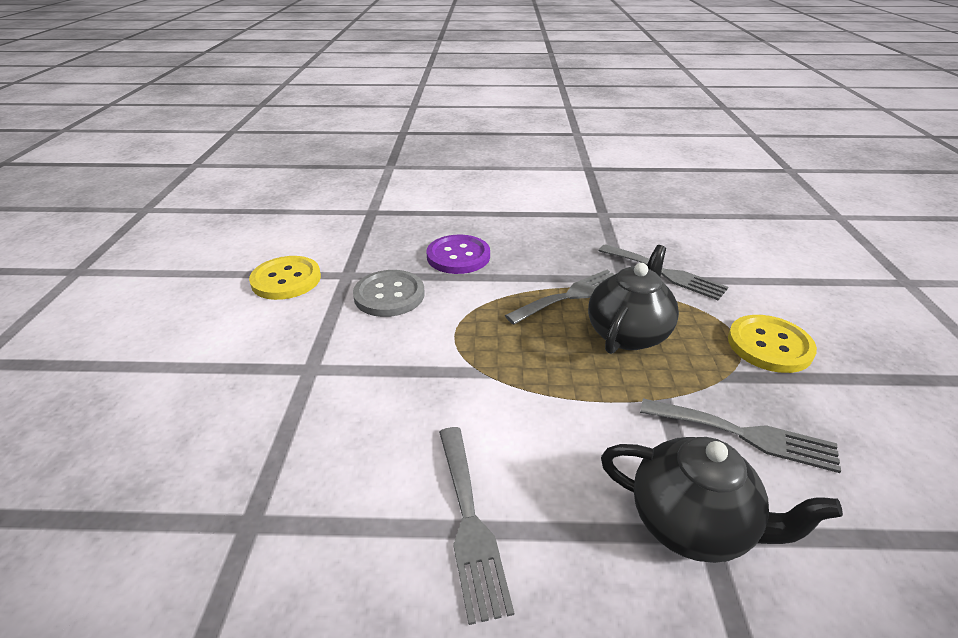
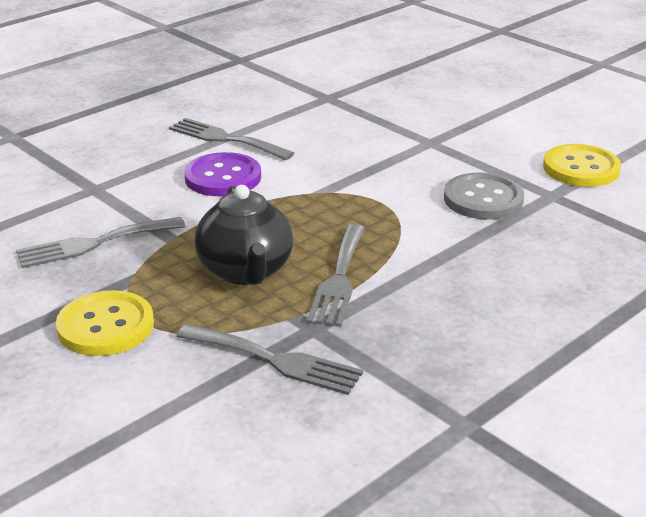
camera: 135 degrees right, 5 degrees down
purple button [426,235,490,274] -> purple button moved to [184,152,261,196]
grey fork [599,244,728,301] -> grey fork turned 150 degrees counterclockwise [176,324,363,395]
black teapot [601,437,843,563] -> none

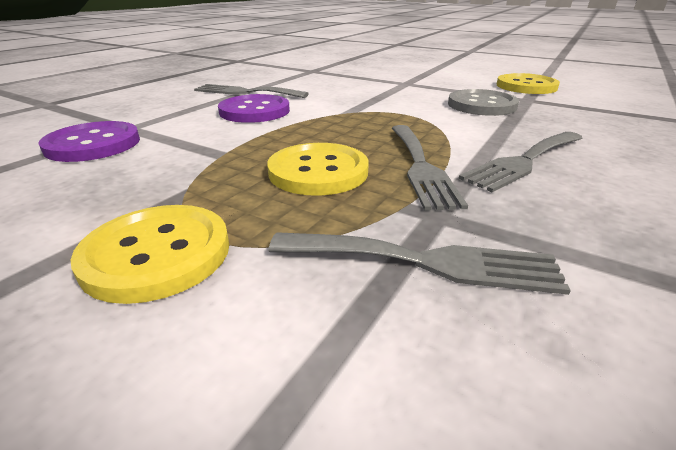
camera: 15 degrees left, 0 degrees up
grey fork [16,217,186,268] -> grey fork moved to [459,132,582,192]
black teapot [195,185,293,285] -> yellow button [267,143,369,196]
none -> purple button [38,121,140,162]

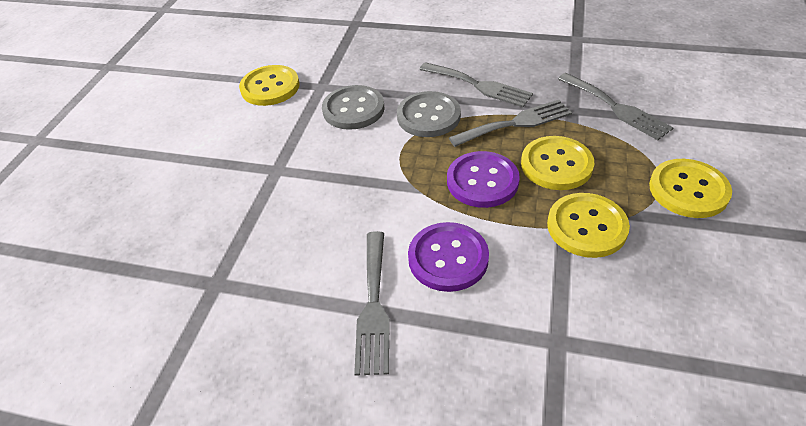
camera: 105 degrees left, 15 degrees up
purple button [38,121,140,162] -> purple button moved to [447,151,520,208]
grey fork [269,232,571,295] -> grey fork turned 150 degrees clockwise [558,73,674,140]
none -> grey button [397,91,461,137]
none -> yellow button [547,193,630,258]

